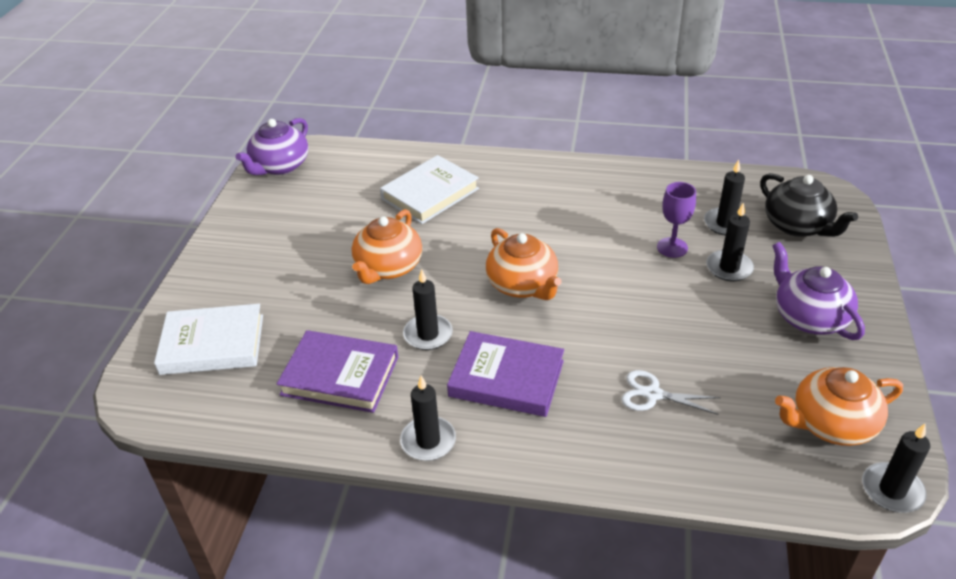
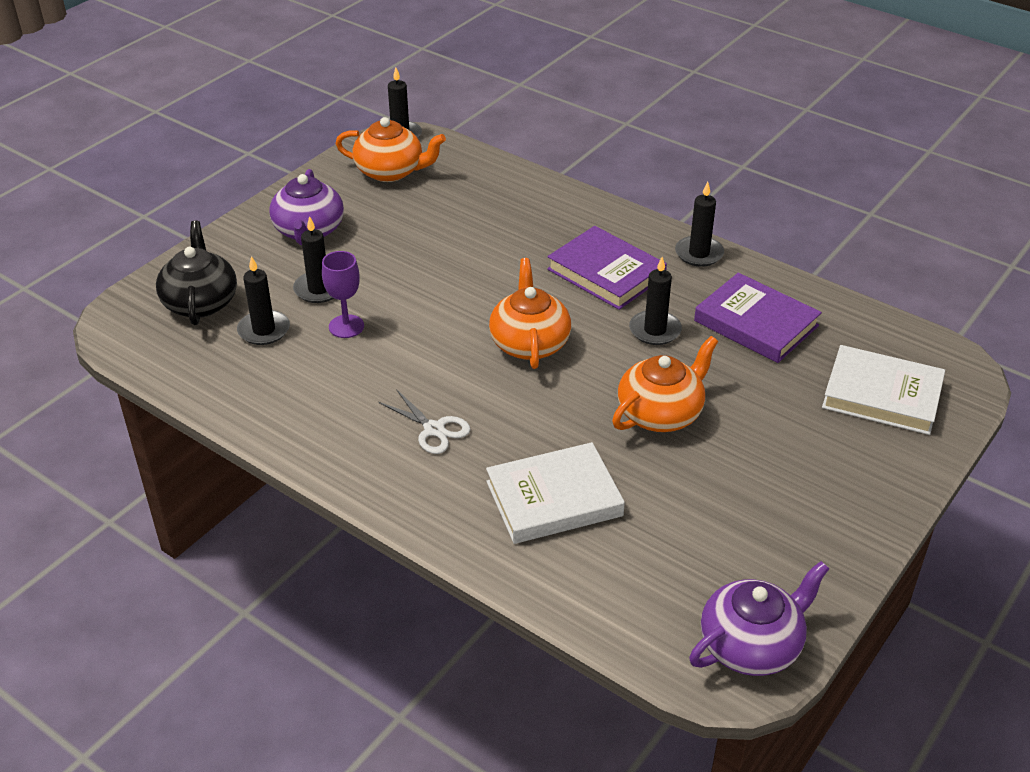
camera: 155 degrees left, 0 degrees up
white scissors [621,370,721,415] -> white scissors moved to [379,389,471,454]

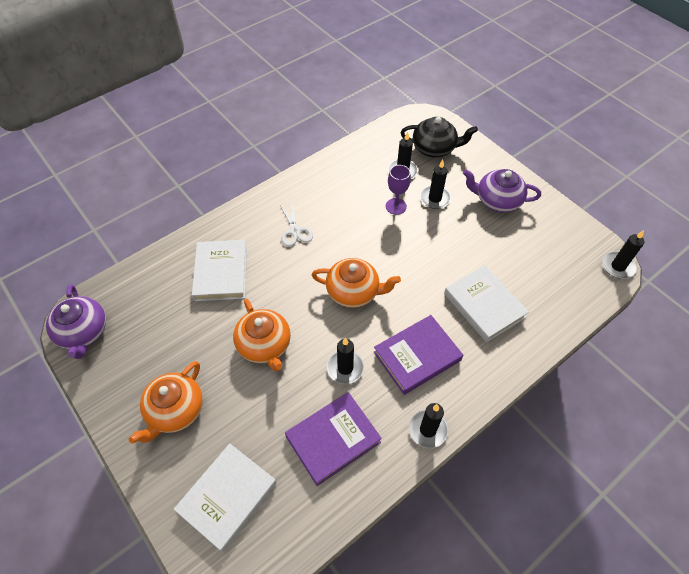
camera: 105 degrees right, 15 degrees up
orange teapot [335,117,446,182] -> orange teapot moved to [129,361,203,444]
white scissors [379,389,471,454] -> white scissors turned 75 degrees counterclockwise [280,202,313,246]
none -> white book [444,265,529,342]

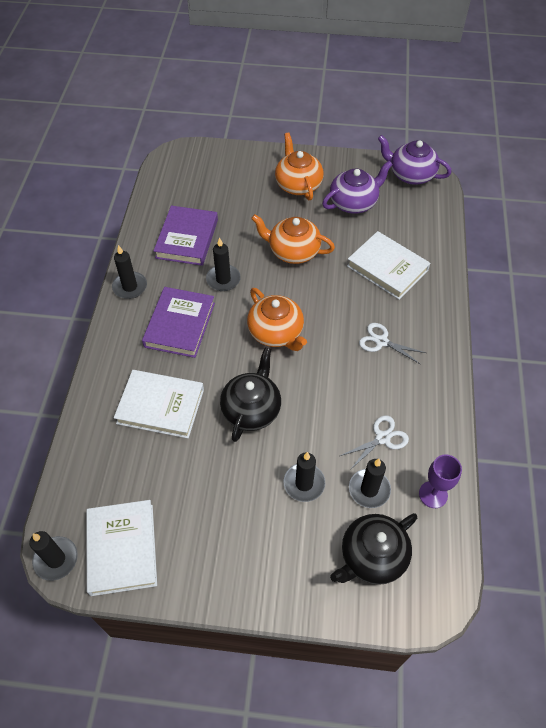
camera: 135 degrees right, 0 degrees up
white book [174,443,277,552] -> white book moved to [86,500,157,596]
orange teapot [312,258,401,308] -> orange teapot turned 90 degrees counterclockwise [247,288,307,351]
purple goblet [386,165,411,215] -> purple goblet moved to [419,455,462,508]
purple teapot [463,169,541,213] -> purple teapot moved to [322,161,393,214]
none -> black teapot [220,348,281,442]
none -> white scissors [340,415,409,470]

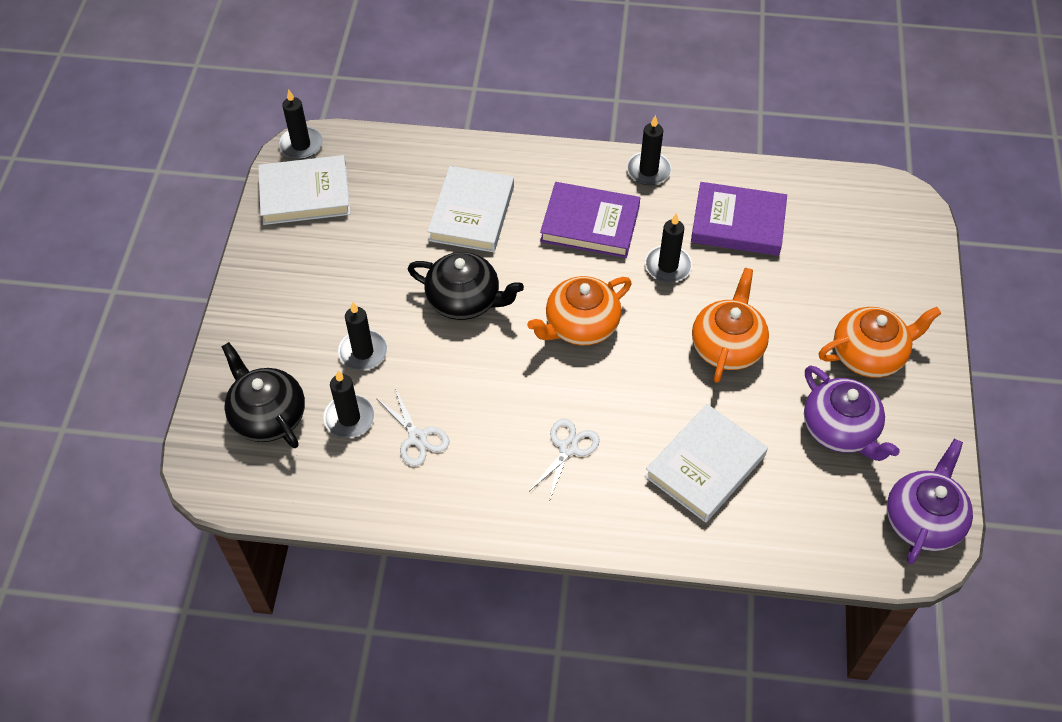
camera: 90 degrees right, 0 degrees up
purple goblet [419,455,462,508] -> none

